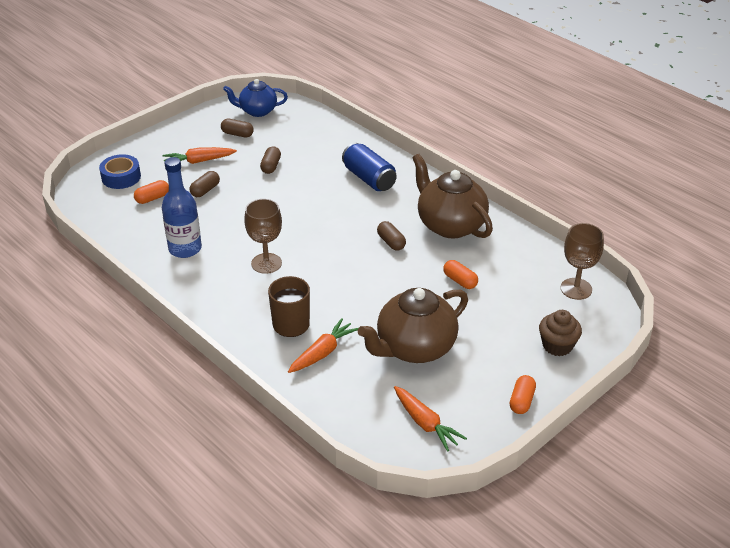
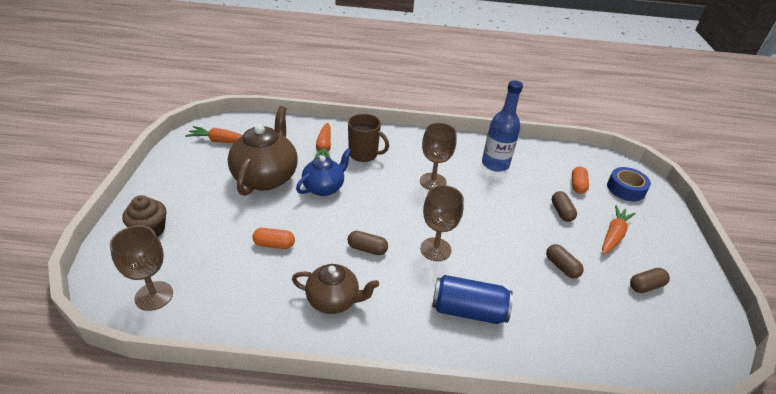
camera: 135 degrees right, 0 degrees up
blue teapot [223,79,288,117] -> blue teapot moved to [296,148,351,196]
brown teapot [412,154,493,239] -> brown teapot [292,264,379,314], size x0.62
orange capsule [510,375,536,414] -> none
none -> brown goblet [420,185,464,261]

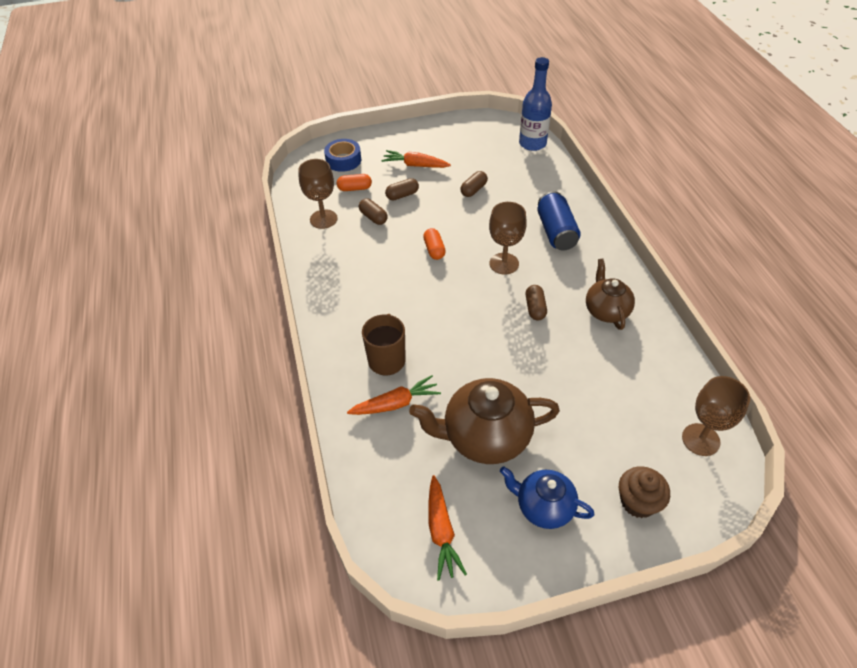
camera: 105 degrees left, 10 degrees up
orange capsule [252,228,295,249] -> orange capsule moved to [423,228,446,260]
blue teapot [296,148,351,196] -> blue teapot moved to [500,466,595,529]
brown goblet [420,123,457,190] -> brown goblet moved to [298,159,338,229]
blue bottle [482,80,523,172] -> blue bottle moved to [519,57,552,151]
brown capsule [630,268,670,293] -> brown capsule moved to [359,199,388,225]

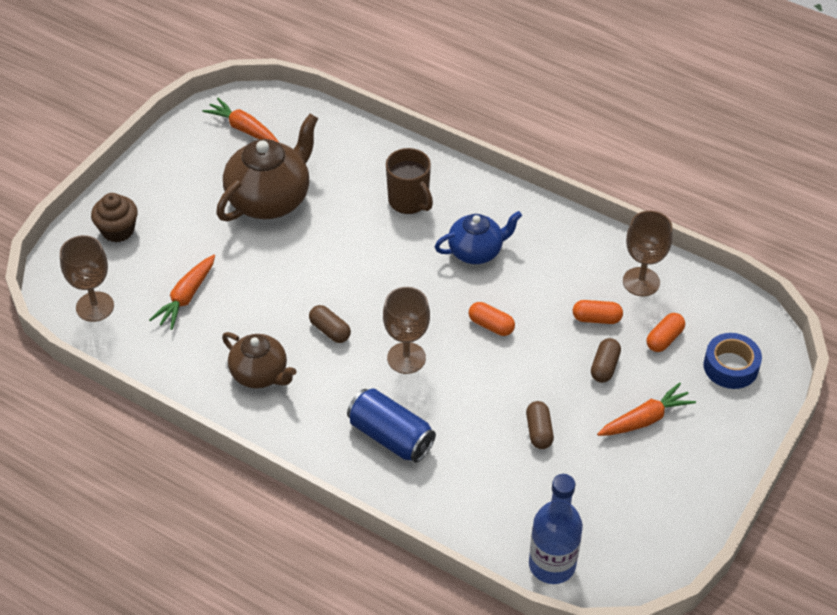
camera: 135 degrees right, 0 degrees up
orange carrot [347,375,441,415] -> orange carrot moved to [149,255,215,330]
brown capsule [359,199,388,225] -> orange capsule [573,300,623,324]
blue teapot [500,466,595,529] -> blue teapot moved to [435,211,522,264]

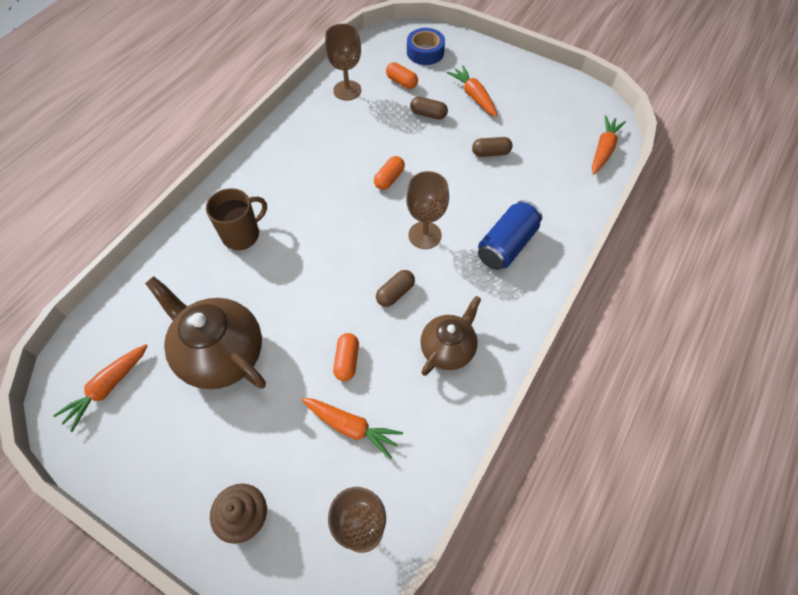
camera: 90 degrees left, 10 degrees up
blue teapot [435,211,522,264] -> none
blue bottle [529,474,583,584] -> orange carrot [592,115,626,175]
orange capsule [573,300,623,324] -> orange capsule moved to [333,333,359,381]

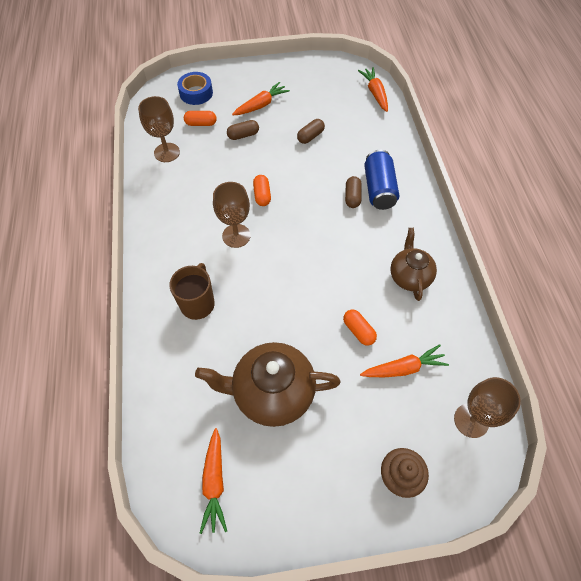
camera: 40 degrees left, 0 degrees up
brown capsule [376,270,415,307] -> brown capsule moved to [345,176,362,208]
brown goblet [406,171,449,249] -> brown goblet moved to [213,182,251,248]
orange carrot [447,65,497,117] -> orange carrot turned 120 degrees clockwise [232,82,290,115]

